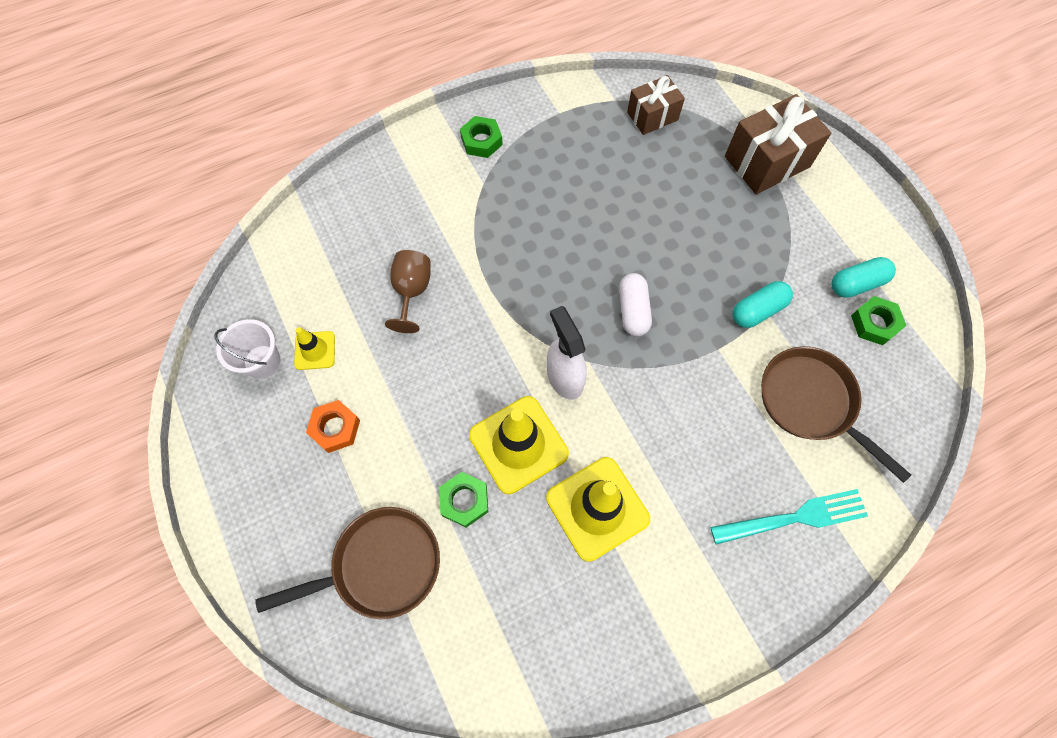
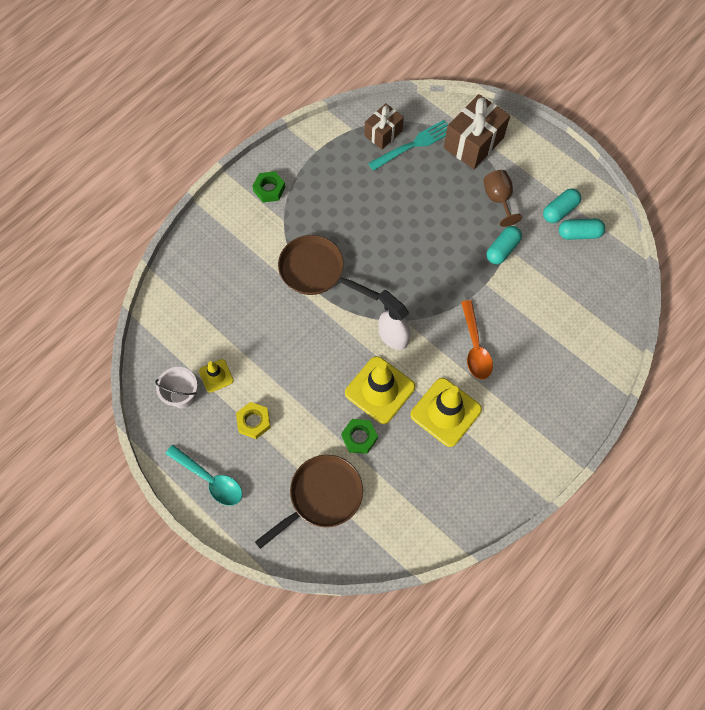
camera: 20 degrees left, 0 degrees up
orange nut [306,400,360,453] -> yellow nut [236,402,271,439]
brown goblet [385,250,431,333] -> brown goblet moved to [483,170,522,227]
white capsule [619,273,652,336] -> none
turquoise fork [711,489,868,545] -> turquoise fork moved to [368,120,448,171]
brown pan [761,346,911,483] -> brown pan moved to [278,235,379,300]
green nut [851,296,906,345] -> turquoise capsule [559,219,605,240]
none -> turquoise spoon [166,445,242,506]
none -> orange spoon [461,300,493,379]

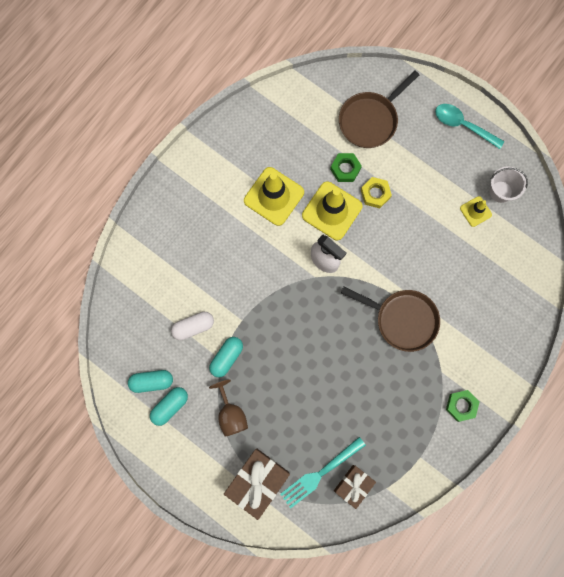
camera: 175 degrees right, 10 degrees up
yellow nut [236,402,271,439] -> yellow nut moved to [361,177,392,208]
orange spoon [461,300,493,379] -> none
none -> white capsule [171,312,214,340]

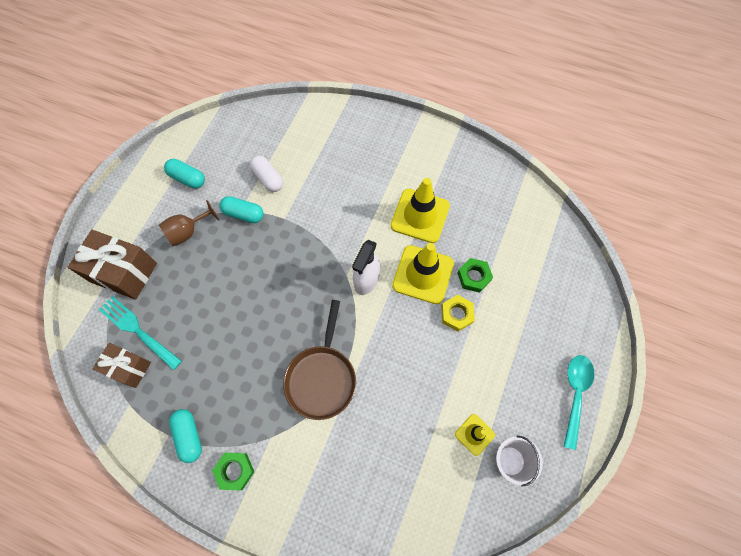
camera: 75 degrees right, 10 degrees down
turquoise capsule [128,370,173,393] -> turquoise capsule moved to [169,409,202,463]
brown pan [339,70,419,148] -> none

